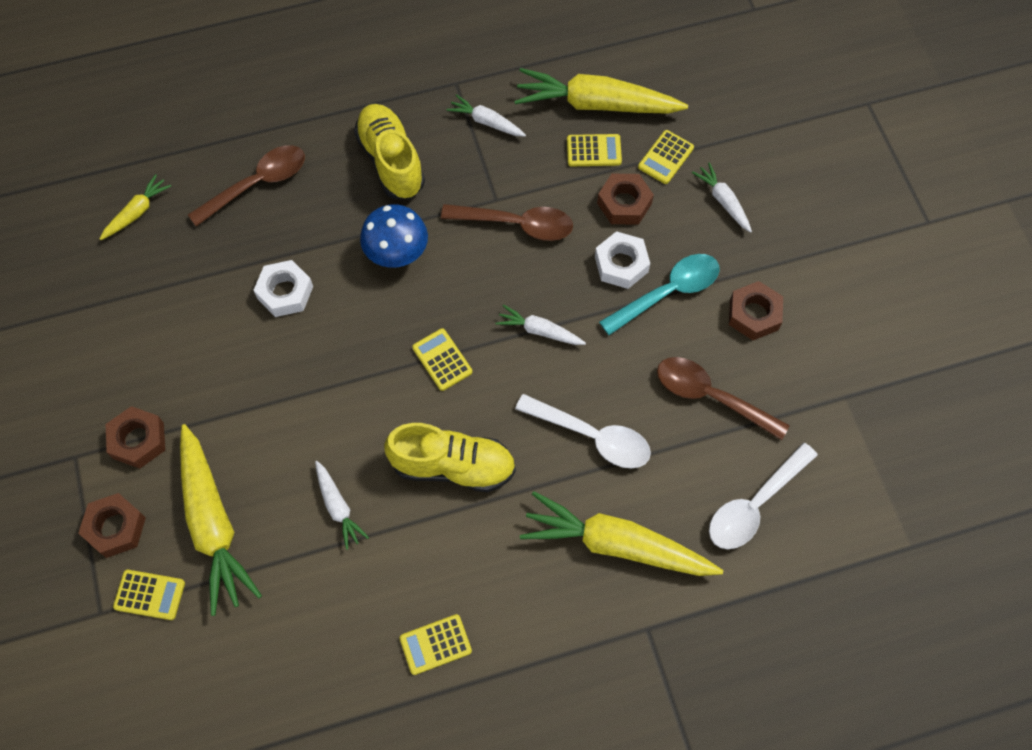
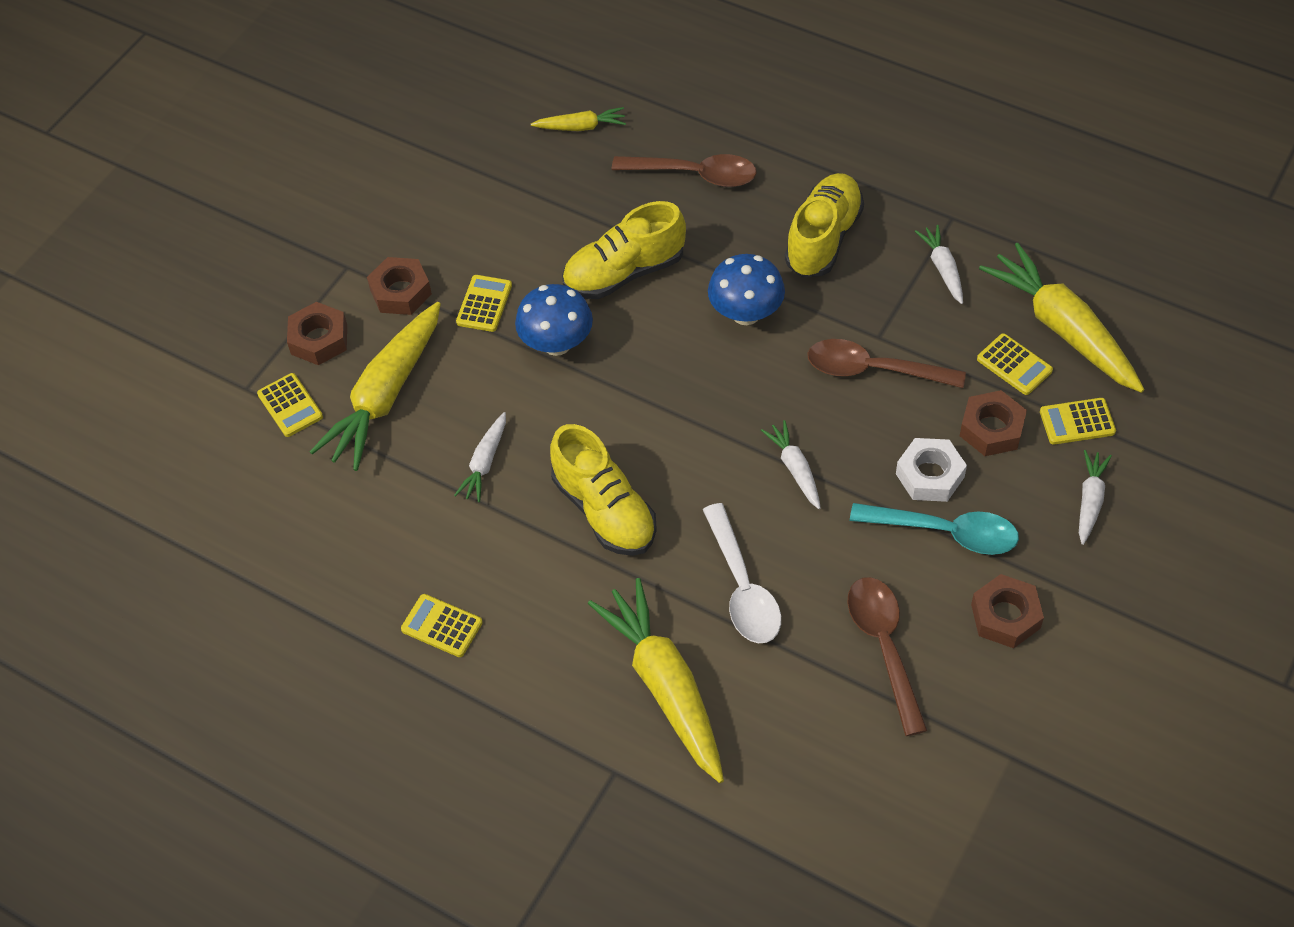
camera: 50 degrees right, 10 degrees down
white nut [254,260,313,317] -> yellow shoe [562,201,686,299]
yellow calculator [412,328,472,391] -> yellow calculator moved to [456,275,512,332]
brown spoon [441,204,573,241] -> brown spoon turned 135 degrees clockwise [808,339,966,388]
white spoon [709,442,818,549] -> none
none -> blue mushroom [515,284,593,356]

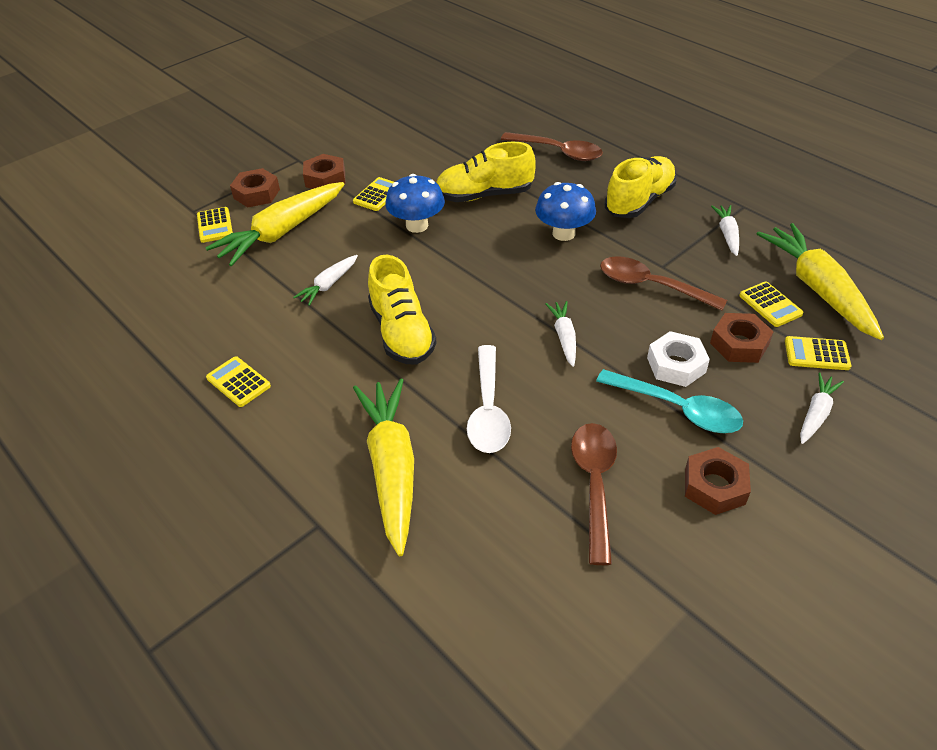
camera: 15 degrees right, 10 degrees down
yellow carrot [531,107,626,131] -> none

